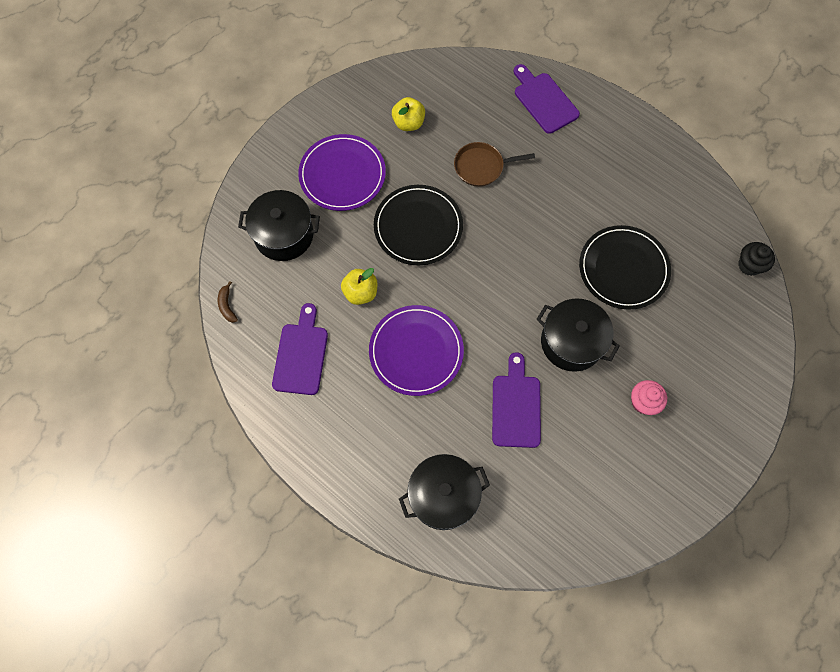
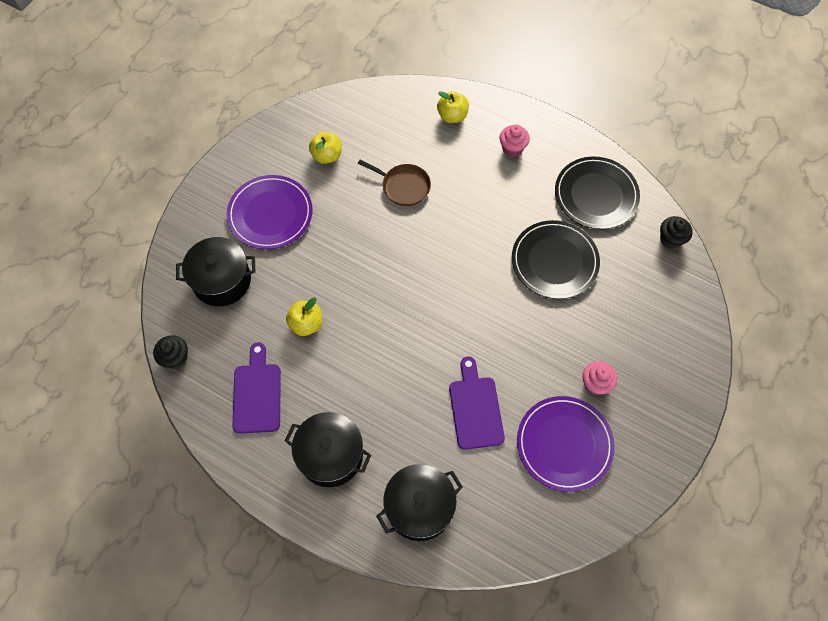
camera: 10 degrees left, 5 degrees down
brown banana [218,281,238,323] -> black cupcake [153,335,188,369]
purple plate [369,305,464,396] -> purple plate moved to [517,396,615,492]
black plate [374,185,463,265] -> black plate moved to [555,156,640,229]
brown pan [454,142,535,187] -> brown pan turned 135 degrees counterclockwise [358,160,431,206]
purple cutting board [514,64,580,134] -> yellow apple [437,91,469,123]
black pot [536,298,620,372] -> black pot moved to [285,412,371,487]
none -> pink cupcake [500,125,530,157]

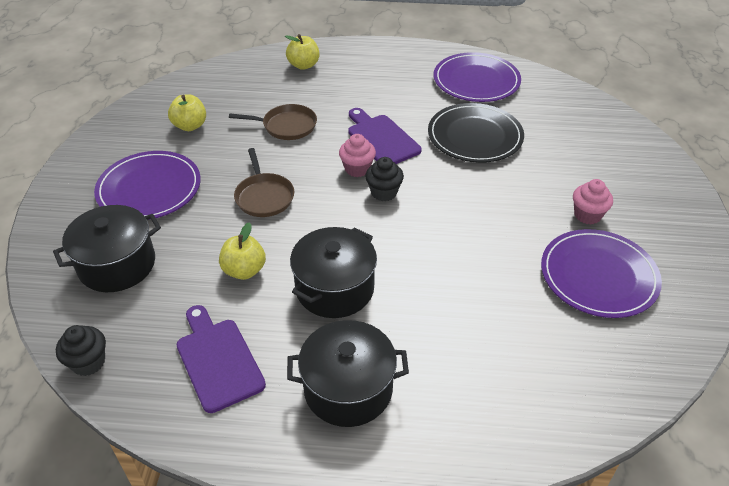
camera: 25 degrees left, 20 degrees down
black pot [376,464,463,541] -> black pot moved to [290,227,377,318]
purple cutting board [449,356,505,450] -> purple cutting board moved to [348,108,422,164]
pink cupcake [500,125,530,157] -> pink cupcake moved to [339,134,376,177]
black plate [555,156,640,229] -> purple plate [434,52,521,102]
black cupcake [660,216,693,249] -> black cupcake moved to [365,157,404,201]
none -> brown pan [234,148,294,217]

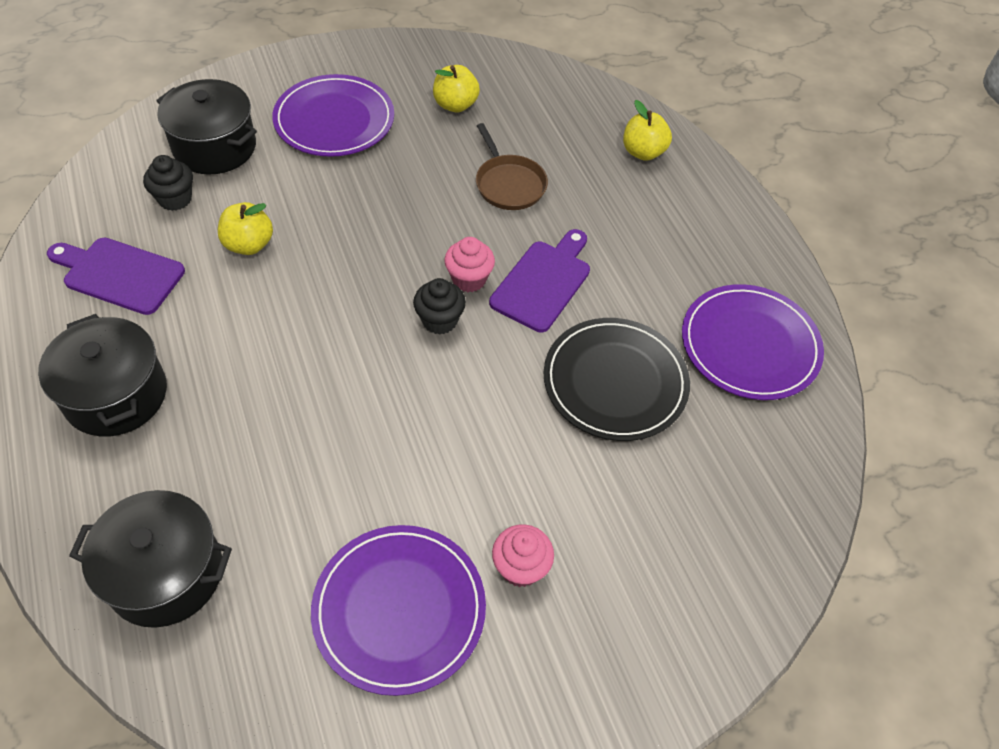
camera: 60 degrees right, 10 degrees up
black cupcake [56,325,106,376] -> black cupcake moved to [143,155,193,211]
purple cutting board [176,305,266,413] -> purple cutting board turned 105 degrees counterclockwise [47,238,185,315]
brown pan [234,148,294,217] -> none
black pot [290,227,377,318] -> black pot moved to [69,490,232,628]

